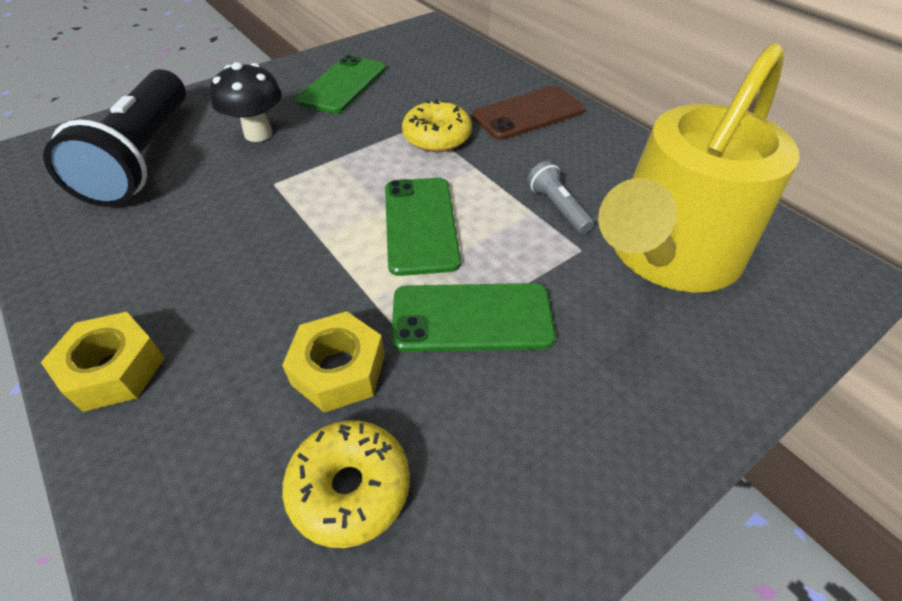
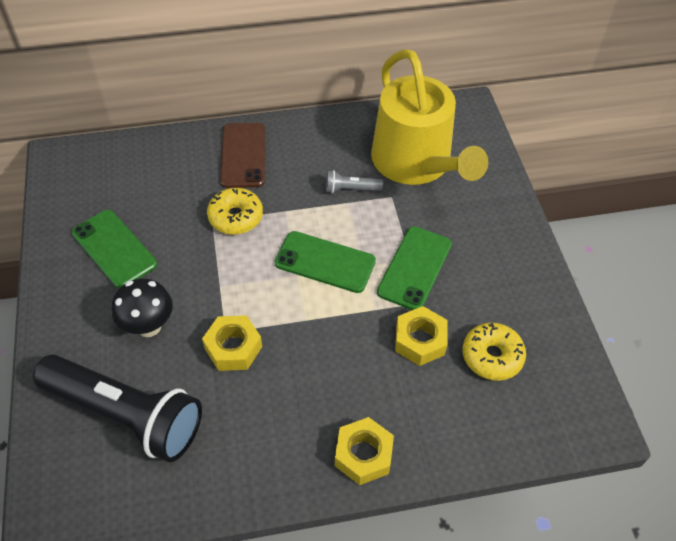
camera: 65 degrees left, 5 degrees up
none -> yellow nut [202,315,262,371]

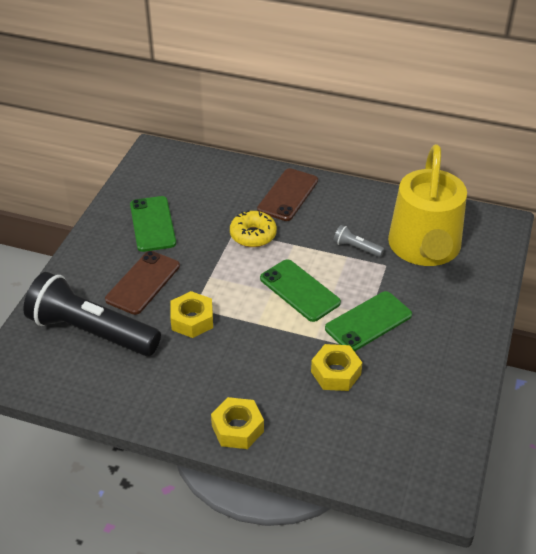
camera: 30 degrees right, 10 degrees down
black flashlight [33,355,202,462] -> black flashlight turned 150 degrees clockwise [23,272,161,356]
black mushroom [112,279,173,337] -> brown phone [105,251,180,315]
yellow donut [462,322,526,381] -> none

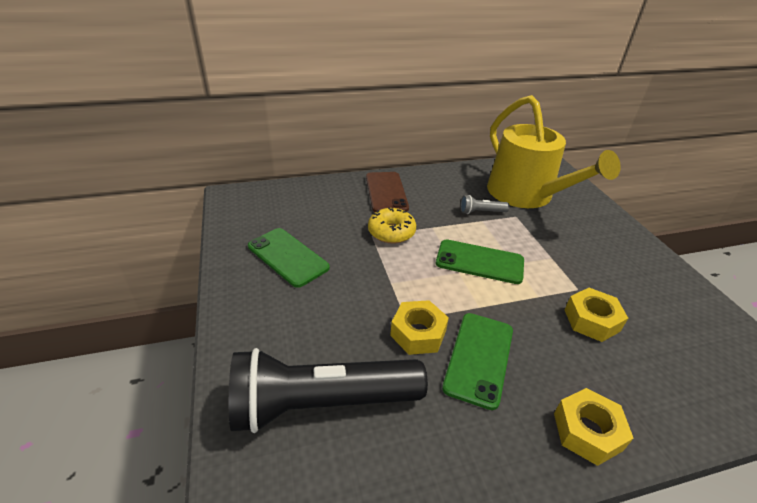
camera: 35 degrees left, 5 degrees down
brown phone [105,251,180,315] -> none
green phone [325,291,412,352] -> green phone moved to [442,313,513,410]

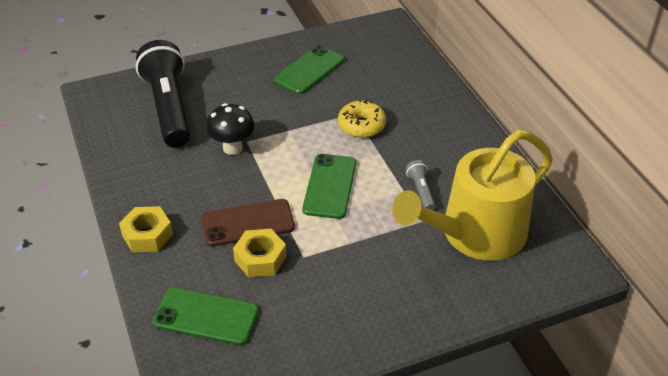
camera: 85 degrees right, 5 degrees up
brown phone [366,172,409,212] -> brown phone moved to [201,199,295,247]
yellow nut [390,300,449,355] -> black mushroom [206,103,255,155]
green phone [442,313,513,410] -> green phone moved to [153,288,259,345]

